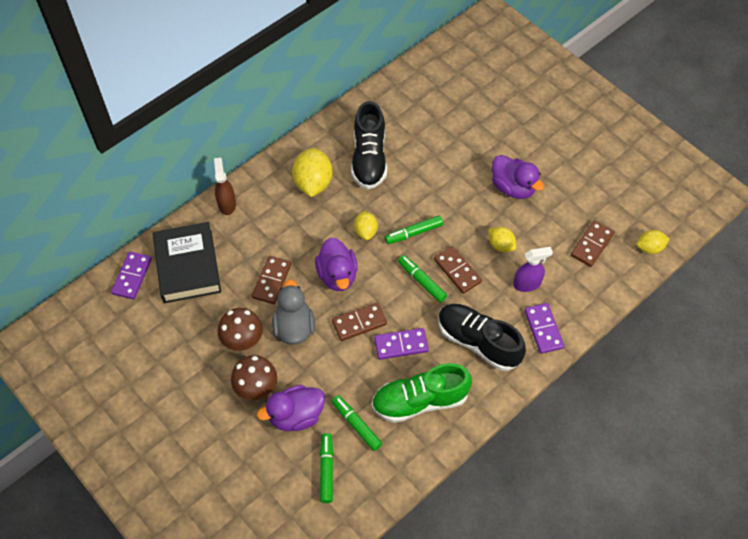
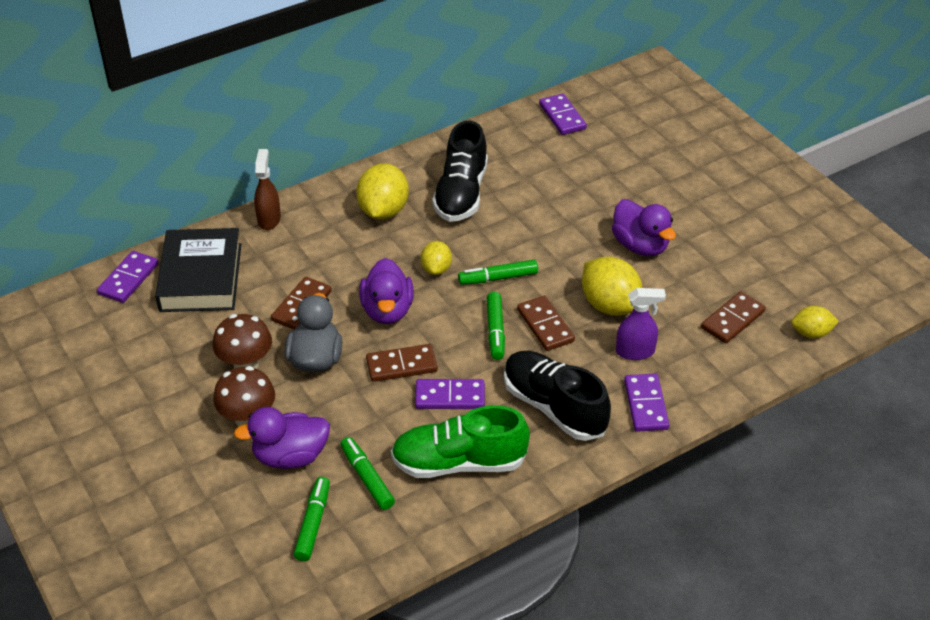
camera: 10 degrees right, 15 degrees down
green marker [398,255,447,303] -> green marker turned 150 degrees counterclockwise [487,292,505,360]
yellow lemon [488,227,516,252] -> yellow lemon [582,257,642,316], size x1.73
none -> purple domino [539,94,587,135]

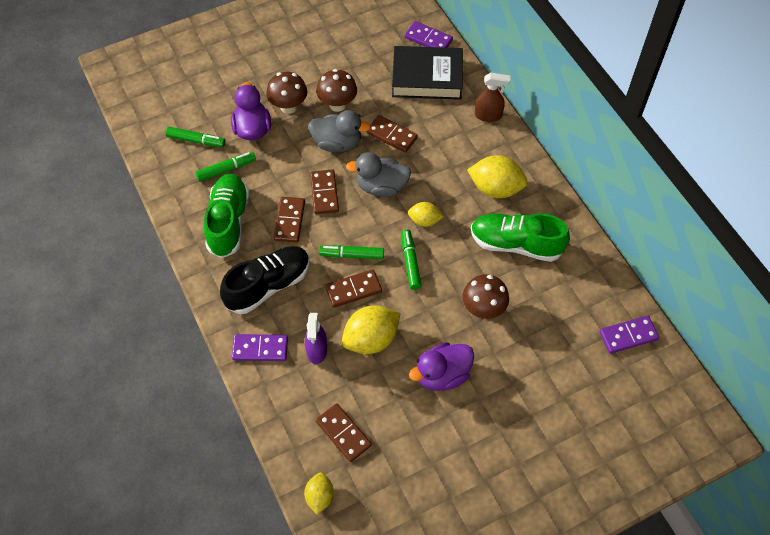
camera: 95 degrees right, 15 degrees up
purple duck [359,258,414,324] -> grey duck [346,152,411,197]
purple domino [415,379,485,409] -> brown domino [273,197,305,243]
black shoe [432,121,488,222] -> green shoe [471,213,570,262]
none -> brown mushroom [463,274,509,319]

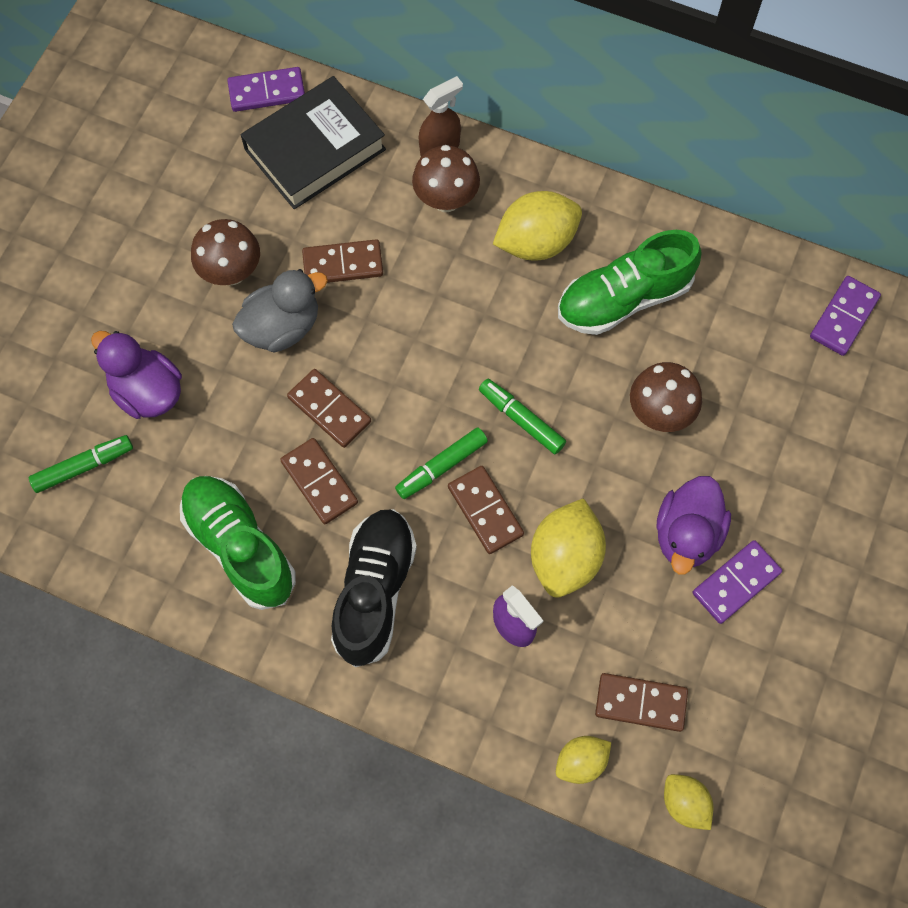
camera: 40 degrees left, 10 degrees up
green marker [195,152,256,182] -> none
purple domino [232,334,288,361] -> purple domino moved to [692,540,782,624]
brown mushroom [266,72,307,114] -> brown mushroom moved to [412,145,480,212]
brown domino [325,269,382,308] -> brown domino turned 60 degrees counterclockwise [448,466,524,554]
grey duck [346,152,411,197] -> none
yellow lemon [408,202,443,227] -> yellow lemon moved to [556,736,611,784]

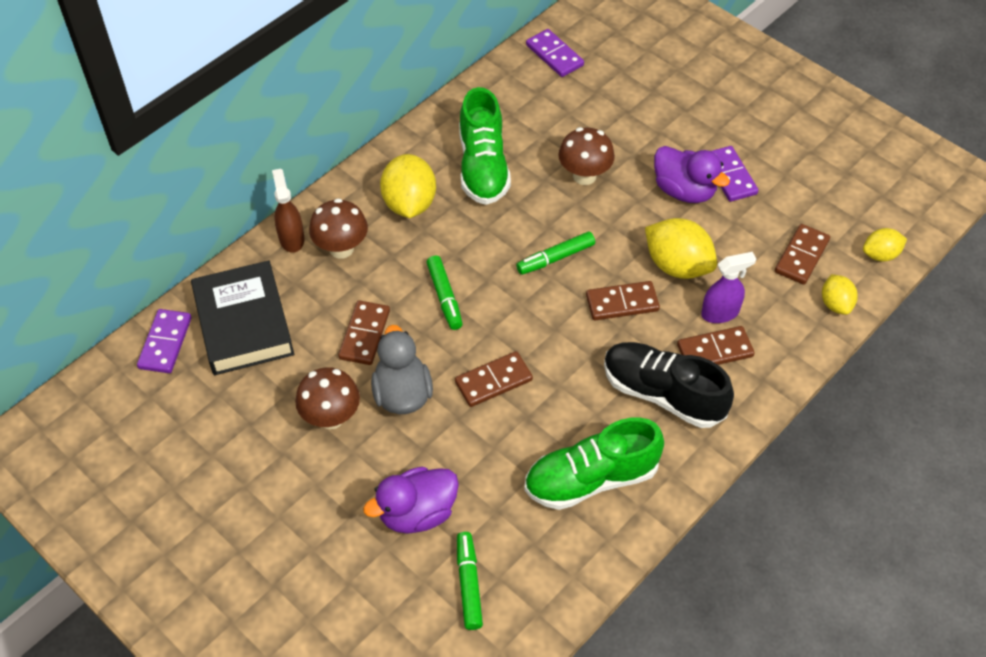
camera: 70 degrees left, 15 degrees down
brown domino [280,438,358,524] -> brown domino moved to [677,326,755,365]
green marker [395,427,488,499] -> green marker moved to [426,255,463,330]

